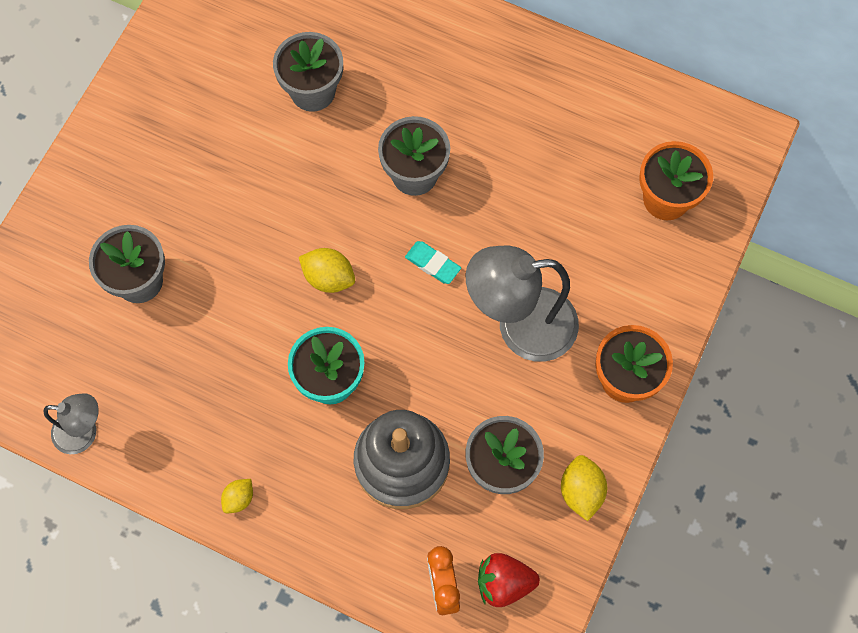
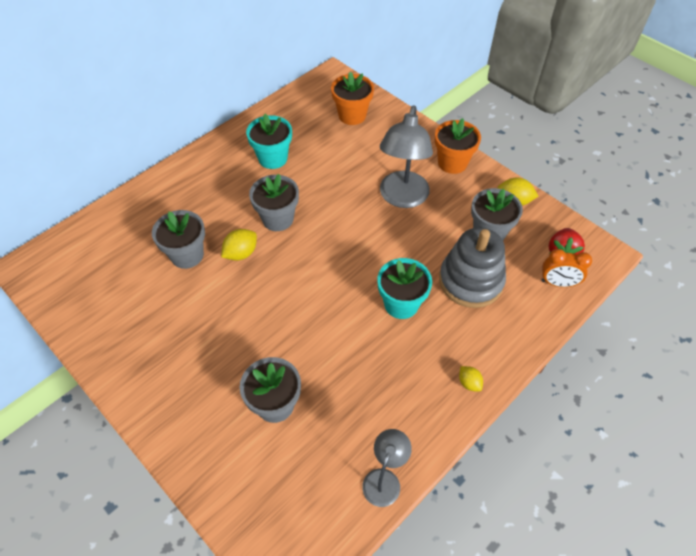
camera: 70 degrees left, 15 degrees down
yellow lemon [299,248,355,293] -> yellow lemon moved to [221,229,257,261]
turquoise eraser [405,241,461,284] -> none
none -> turquoise flower pot [246,114,292,169]

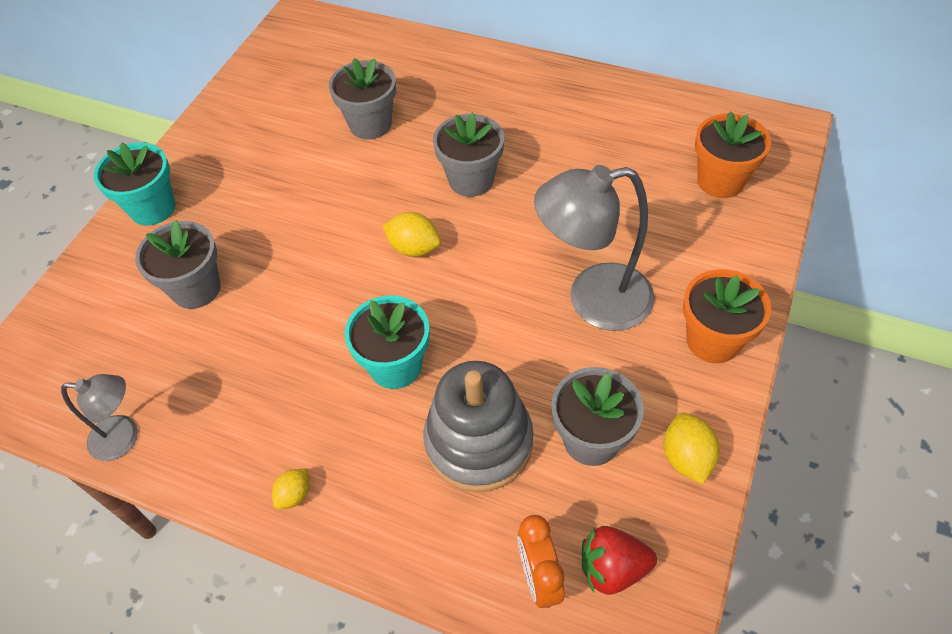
camera: 70 degrees right, 0 degrees up
yellow lemon [221,229,257,261] -> yellow lemon moved to [383,212,441,257]
turquoise flower pot [246,114,292,169] -> turquoise flower pot moved to [94,142,175,226]

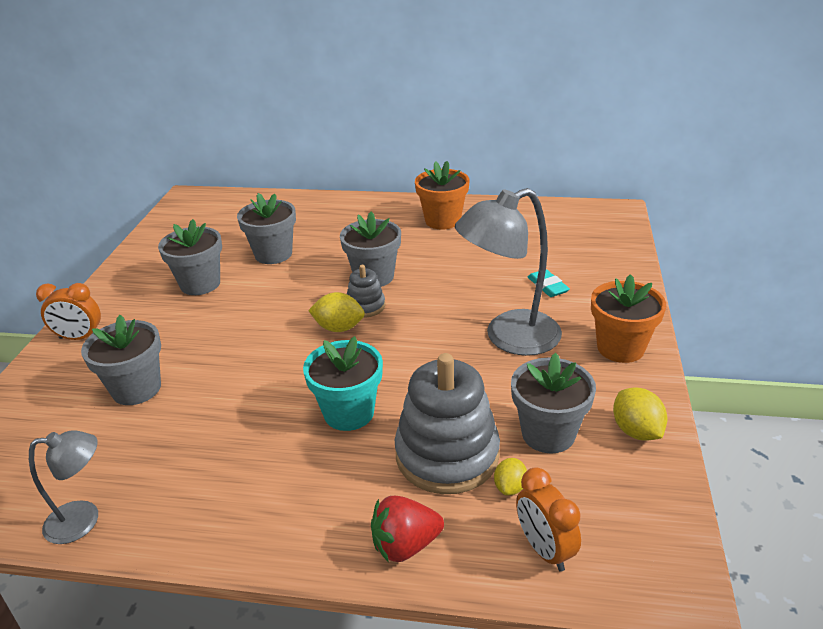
camera: 15 degrees left, 20 degrees down
turquoise flower pot [94,142,175,226] -> orange clock [36,283,101,340]
yellow lemon [272,469,309,509] -> yellow lemon moved to [494,458,527,495]
red strawberry [582,526,657,595] -> red strawberry moved to [371,496,444,562]
orange flower pot [695,111,771,198] -> orange flower pot moved to [415,161,470,229]
none -> grey flower pot [158,219,222,295]
none -> grey stacking toy [347,265,385,318]
none -> turquoise eraser [528,269,570,297]

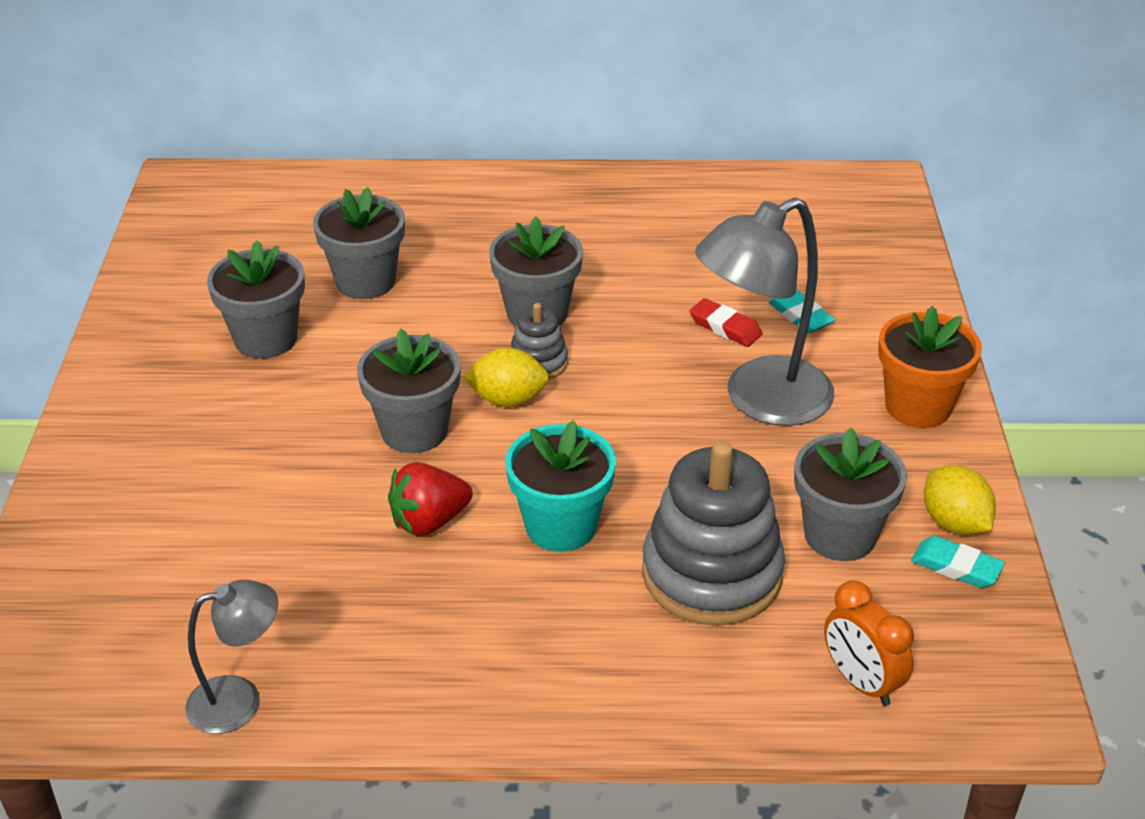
camera: 10 degrees left, 5 degrees up
orange clock [36,283,101,340] -> none
grey flower pot [81,315,161,405] -> grey flower pot moved to [357,329,461,453]
red strawberry [371,496,444,562] -> red strawberry moved to [388,462,473,536]
orange flower pot [415,161,470,229] -> none
yellow lemon [494,458,527,495] -> none
none -> red eraser [689,298,763,347]
none -> turquoise eraser [911,536,1005,588]

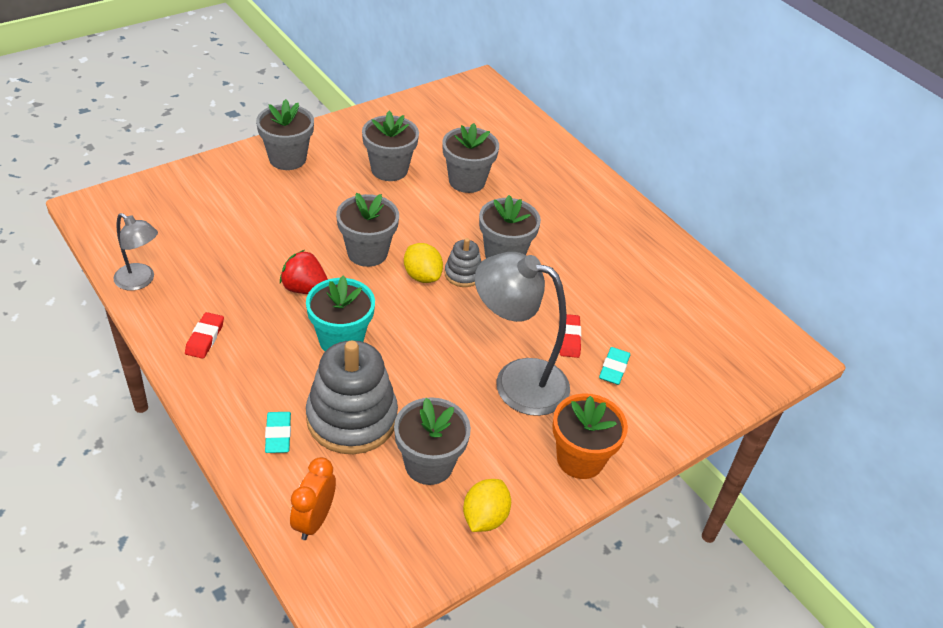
camera: 50 degrees right, 5 degrees up
turquoise eraser [911,536,1005,588] -> turquoise eraser moved to [265,412,291,453]
none -> red eraser [185,312,224,359]
none -> grey flower pot [256,99,314,170]

